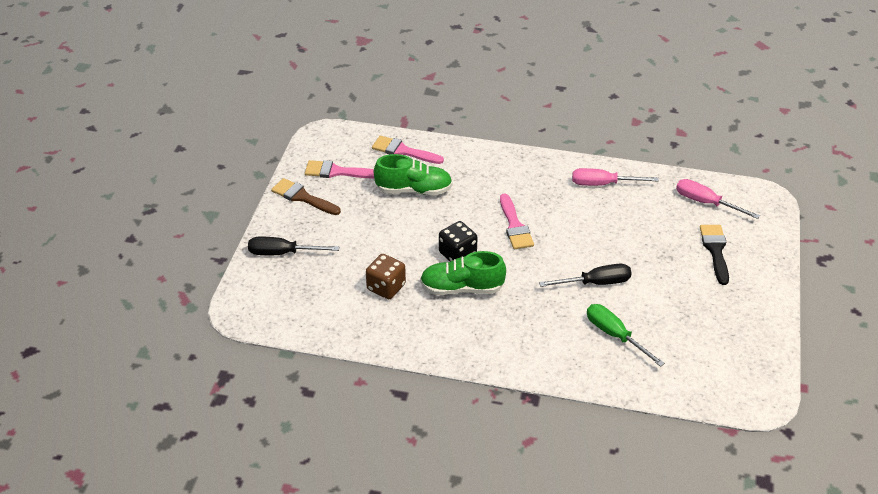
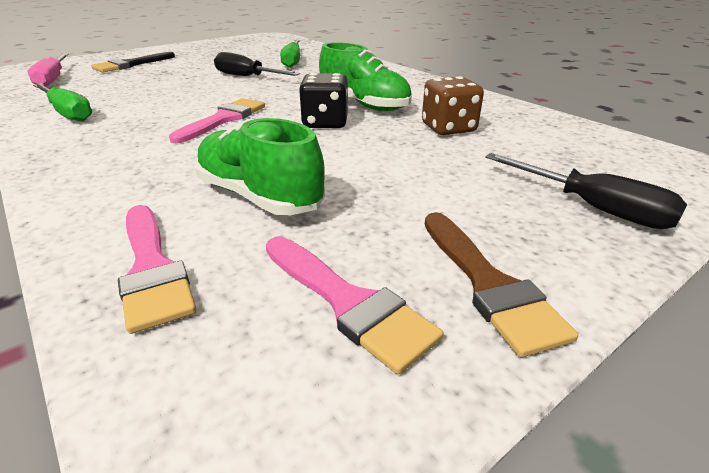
camera: 140 degrees left, 10 degrees down
pink screwdriver [572,168,658,186] -> green screwdriver [33,83,92,122]

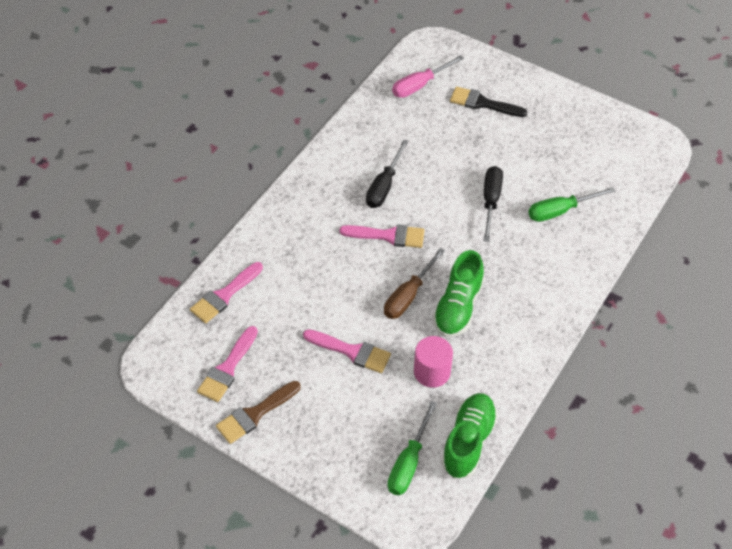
camera: 70 degrees right, 20 degrees up
green screwdriver [33,83,92,122] -> green screwdriver moved to [388,401,437,495]
green shoe [195,118,325,216] -> green shoe moved to [441,393,498,479]
black dice [299,73,348,128] -> brown screwdriver [384,248,445,319]
brown dice [422,76,484,135] -> pink cylinder [414,336,453,388]
black screwdriver [485,153,687,229] -> black screwdriver moved to [366,140,409,208]
none -> pink brush [303,329,391,373]

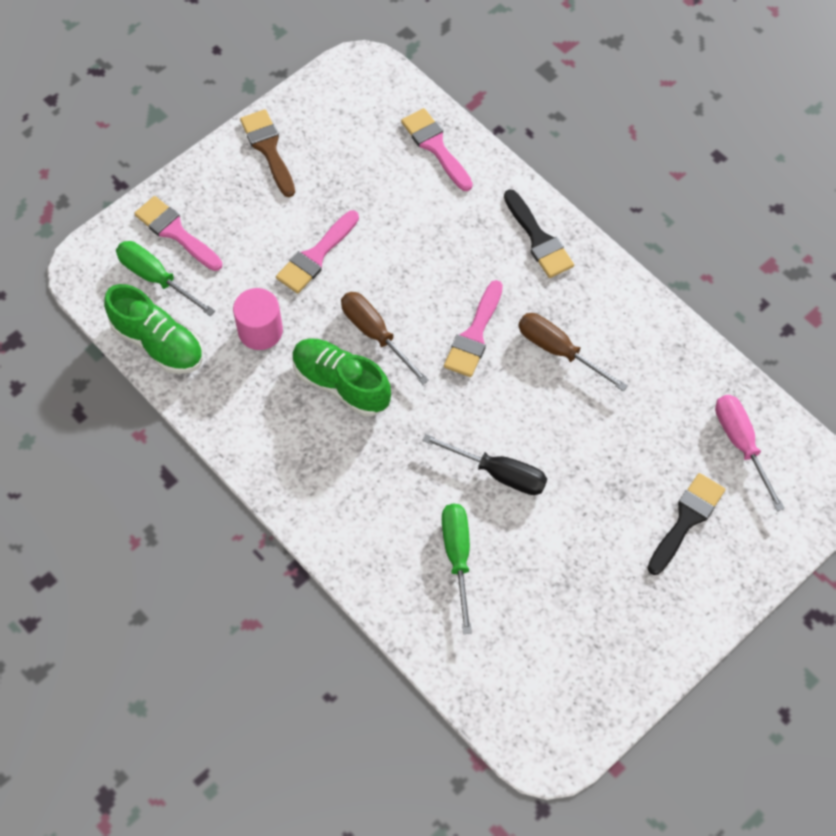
camera: 105 degrees right, 10 degrees up
pink brush [197,326,258,402] -> pink brush moved to [134,196,222,271]
black screwdriver [366,140,409,208] -> brown screwdriver [518,313,628,391]
none -> black brush [504,189,574,278]

